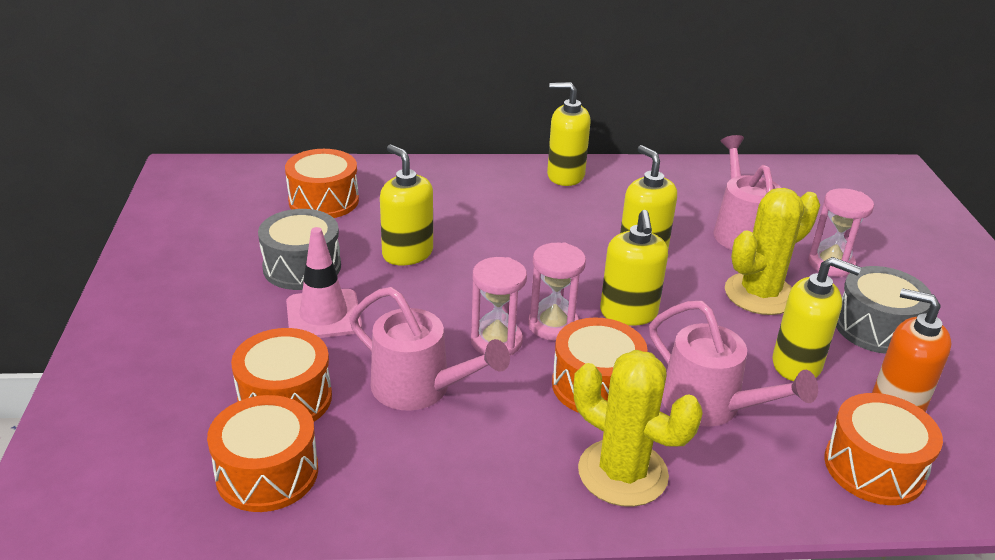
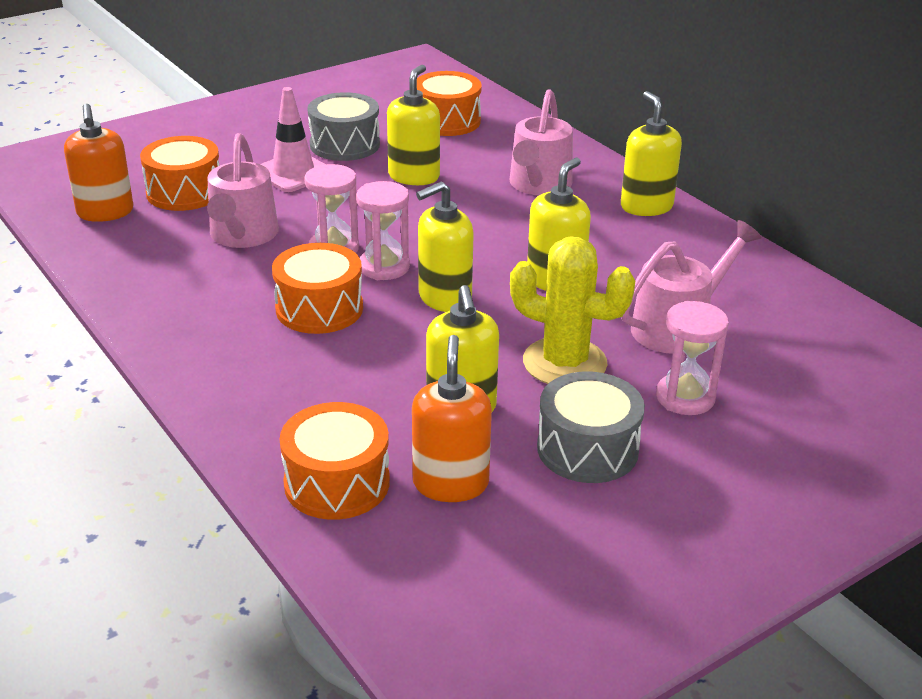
camera: 60 degrees right, 0 degrees up
orange drum [207,395,318,512] -> orange soap dispenser [64,104,133,222]
yellow cactus [574,350,703,507] -> none
pink watering can [649,301,818,427] -> pink watering can moved to [509,89,573,195]

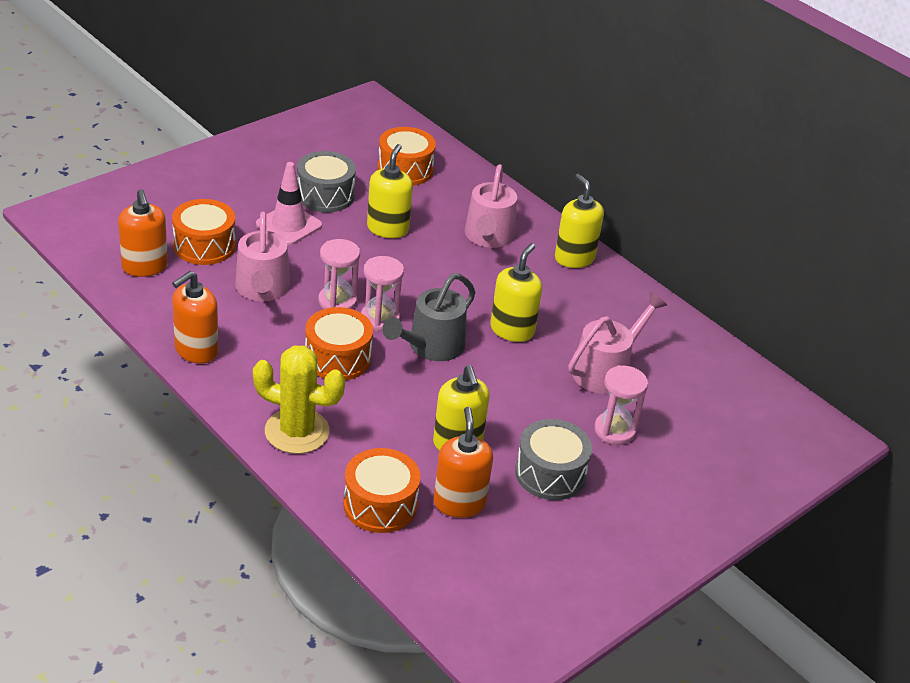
camera: 10 degrees left, 5 degrees up
yellow soap dispenser [416,182,474,312] -> grey watering can [382,273,476,361]
yellow cactus [510,236,635,384] -> yellow cactus moved to [253,345,345,454]
none -> orange soap dispenser [172,271,218,364]

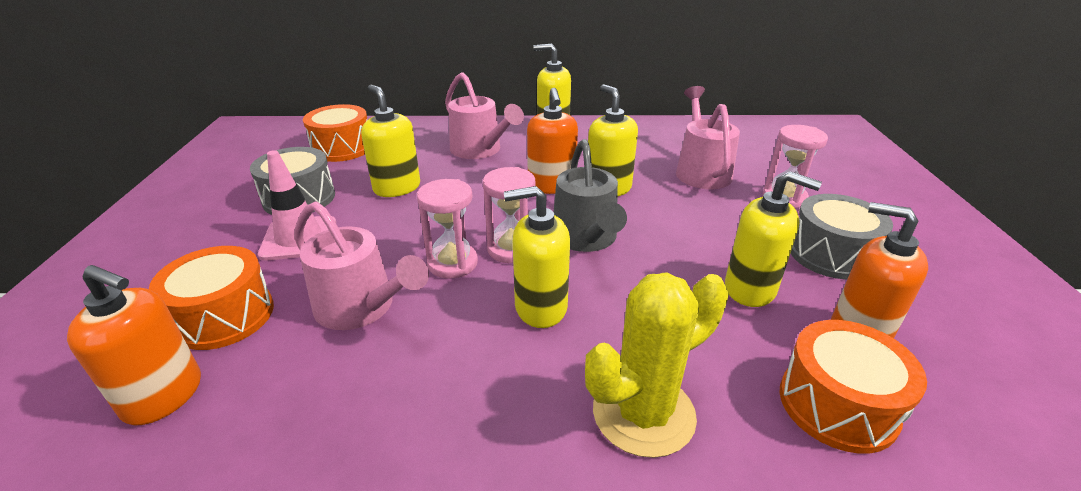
camera: 45 degrees left, 5 degrees down
orange soap dispenser [172,271,218,364] -> orange soap dispenser moved to [527,88,578,194]
orange drum [305,307,373,380] -> yellow soap dispenser [504,186,570,328]

